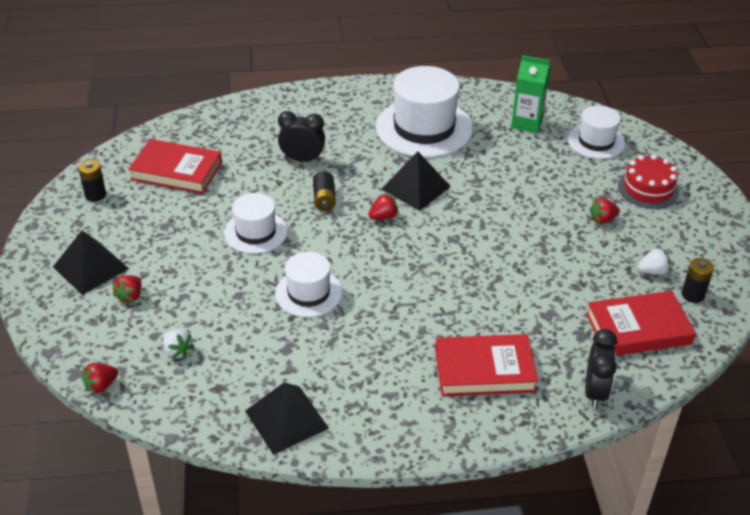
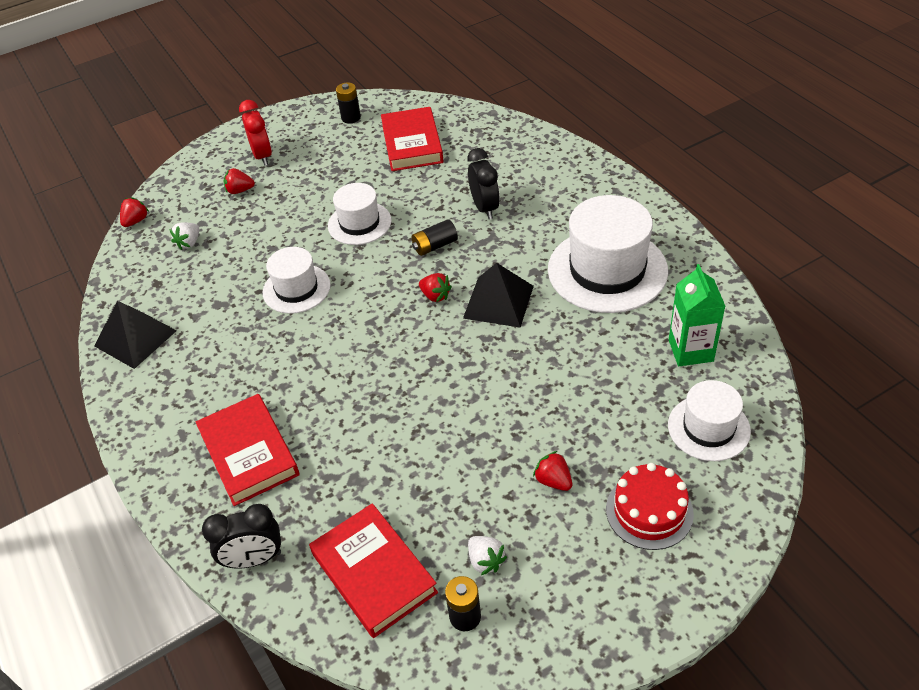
camera: 70 degrees right, 5 degrees up
black pyramid [53,231,129,295] -> red clock [239,100,272,166]
red strawberry [82,363,119,394] -> red strawberry turned 90 degrees clockwise [120,197,149,227]

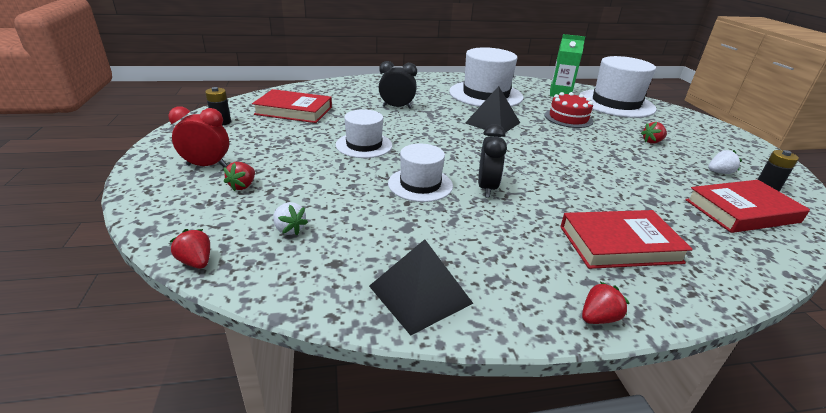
camera: 75 degrees left, 15 degrees down
black clock [202,504,281,568] -> black clock moved to [478,124,507,198]
black battery [411,219,458,256] -> none
red strawberry [419,273,452,302] -> red strawberry moved to [582,282,630,324]
red cake [606,463,694,550] -> red cake moved to [545,92,593,128]
white hat [668,380,751,461] -> white hat [578,56,657,118], size x1.72

